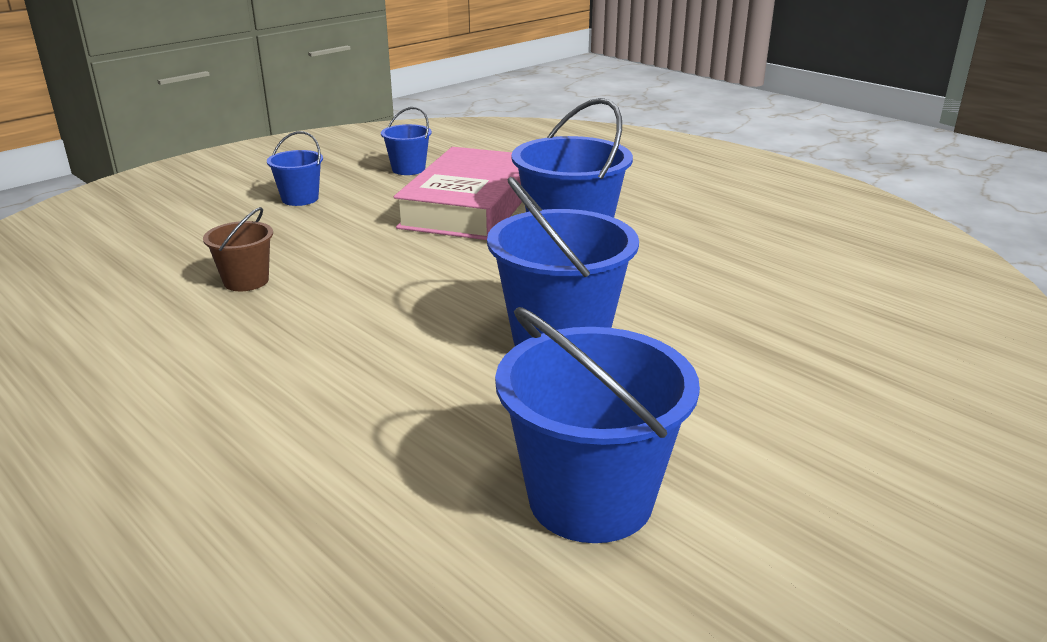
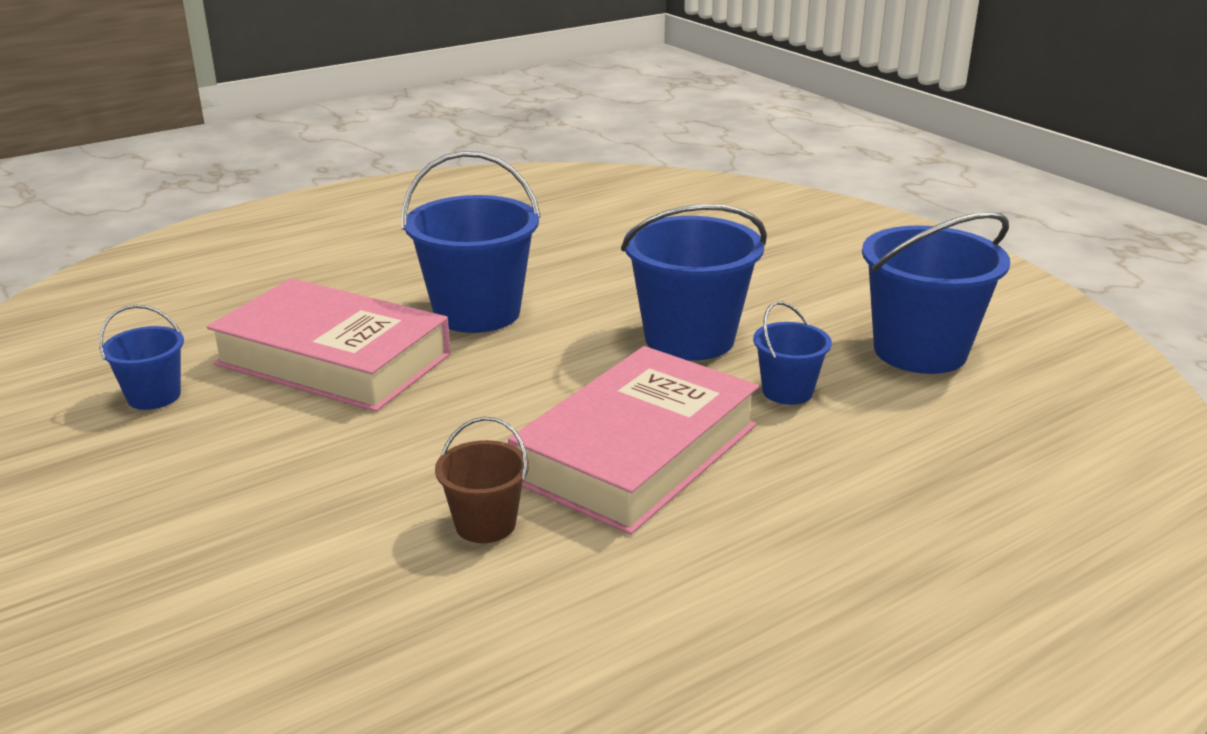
camera: 80 degrees left, 0 degrees up
blue bucket [267,131,323,206] -> blue bucket moved to [753,301,832,405]
none -> pink book [508,346,759,535]

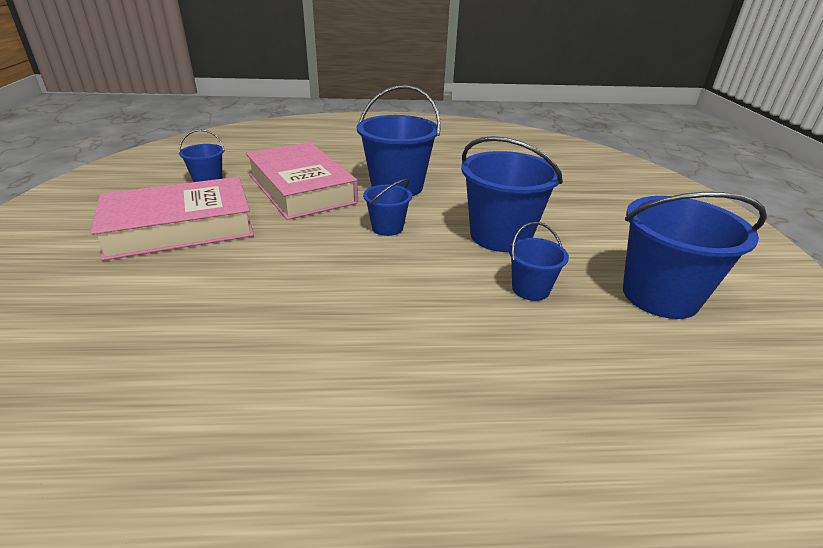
camera: 30 degrees right, 5 degrees up
brown bucket [435,417,529,543] -> none
pink book [508,346,759,535] -> pink book moved to [91,177,254,261]
none -> blue bucket [363,179,412,236]

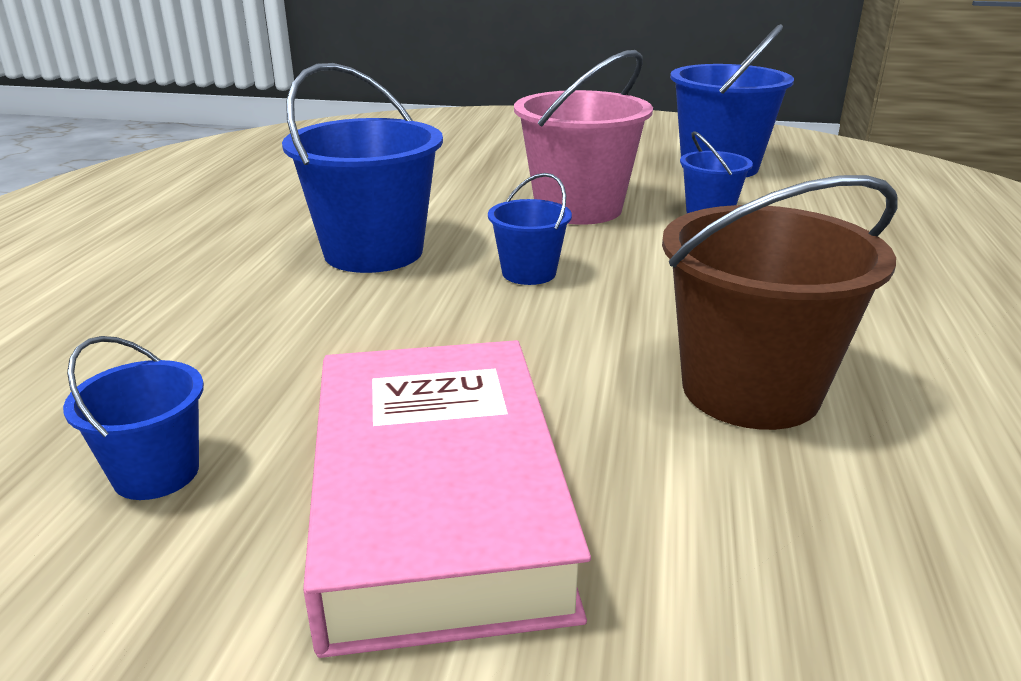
camera: 75 degrees left, 5 degrees down
pink book [246,142,358,220] -> none
blue bucket [461,136,563,252] -> pink bucket [514,50,653,225]
none -> brown bucket [662,175,897,430]

